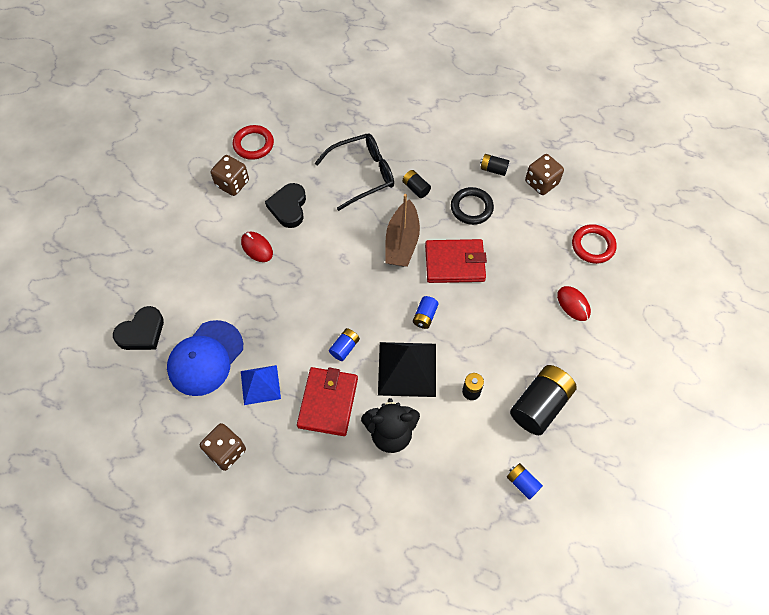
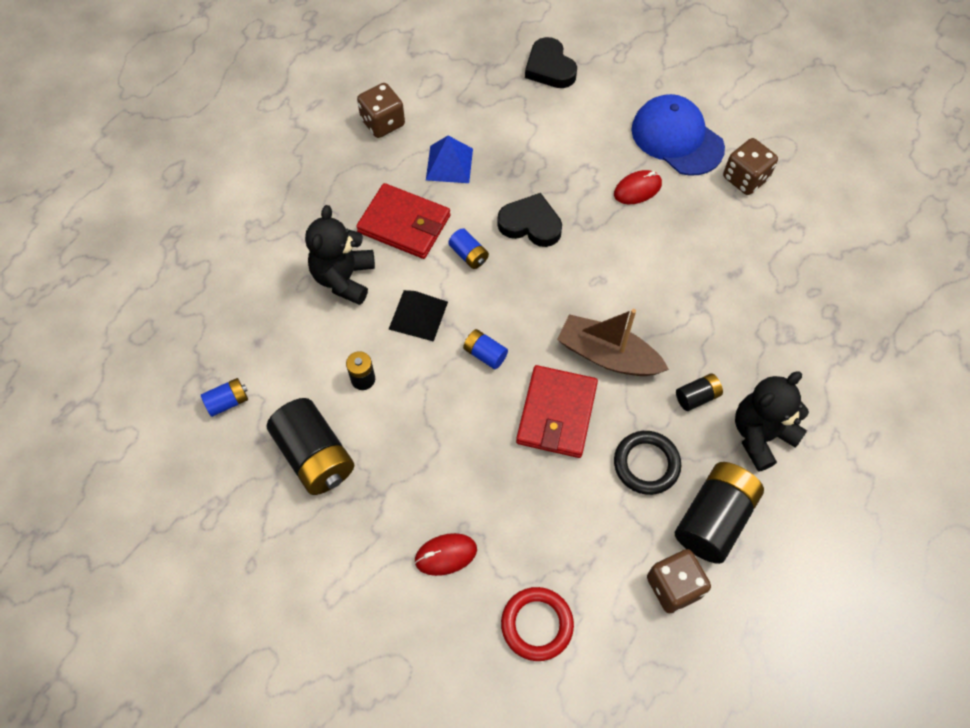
camera: 105 degrees right, 0 degrees up
blue cap [167,320,243,396] -> blue cap moved to [631,94,725,176]
red ring [233,125,274,160] -> none
black heart [265,183,306,228] -> black heart moved to [497,193,562,247]
black glasses [315,134,394,211] -> none
black pyramid [378,342,436,397] -> black pyramid [389,290,448,342], size x0.64
black battery [480,154,509,176] -> black battery [675,462,764,564], size x2.04
none -> black teddy bear [735,371,809,472]

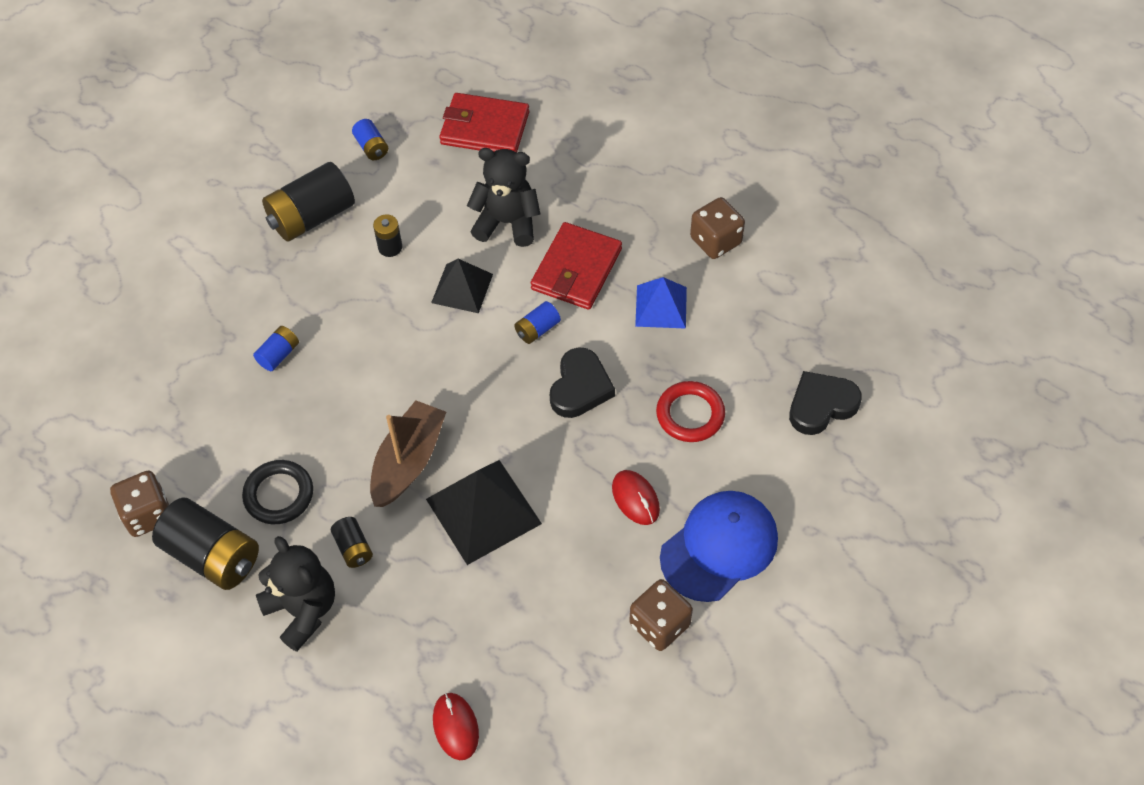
camera: 90 degrees right, 5 degrees down
red mouse [414,533,477,576] -> red mouse moved to [433,693,479,760]
blue battery [463,329,508,369] -> blue battery moved to [253,326,299,371]
red ring [501,587,574,661] -> red ring moved to [656,381,725,442]
red wallet [516,365,598,458] -> red wallet moved to [439,93,529,153]
none -> black pyramid [426,460,542,565]

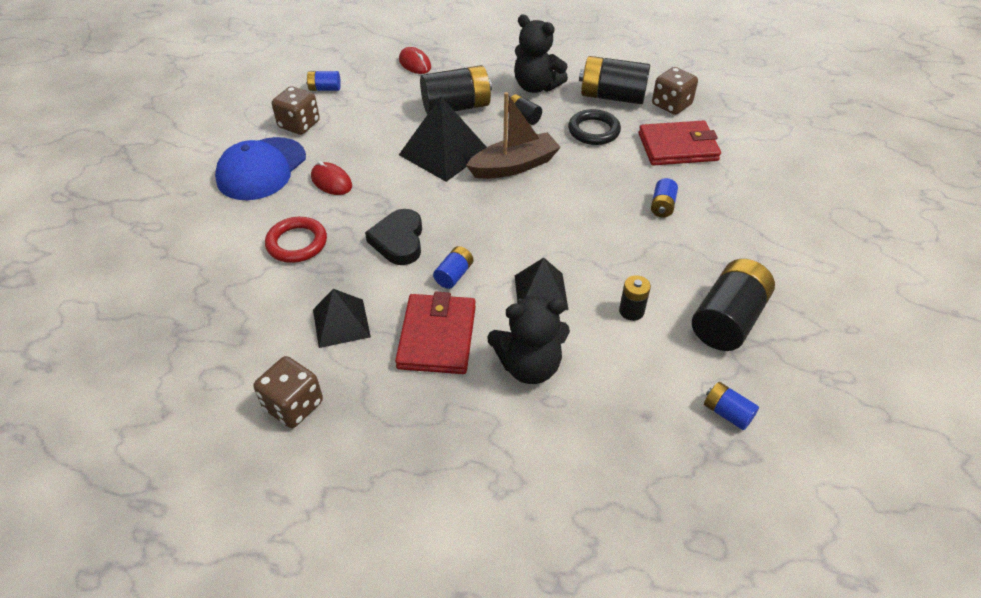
camera: 160 degrees right, 10 degrees down
brown boat [370,400,446,507] -> brown boat turned 120 degrees counterclockwise [466,92,561,179]
red wallet [439,93,529,153] -> red wallet moved to [639,120,721,165]
blue pyramid [635,277,687,329] -> black pyramid [313,289,371,348]
black heart [789,371,862,435] -> none
none -> blue battery [306,71,341,91]
none -> black battery [420,65,492,115]

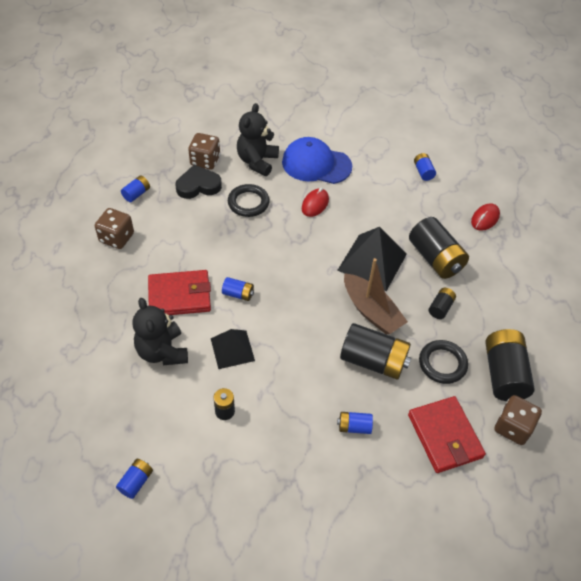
camera: 75 degrees right, 5 degrees up
red ring [265,217,327,263] -> black ring [228,184,270,217]
brown dice [272,86,320,135] -> brown dice moved to [188,133,220,170]
black pyramid [313,289,371,348] -> none
black heart [365,209,422,265] -> black heart moved to [175,165,222,199]
black teddy bear [514,14,568,93] -> black teddy bear moved to [237,103,279,176]
black battery [692,259,775,351] -> black battery moved to [340,323,411,379]
none -> blue battery [121,175,150,202]

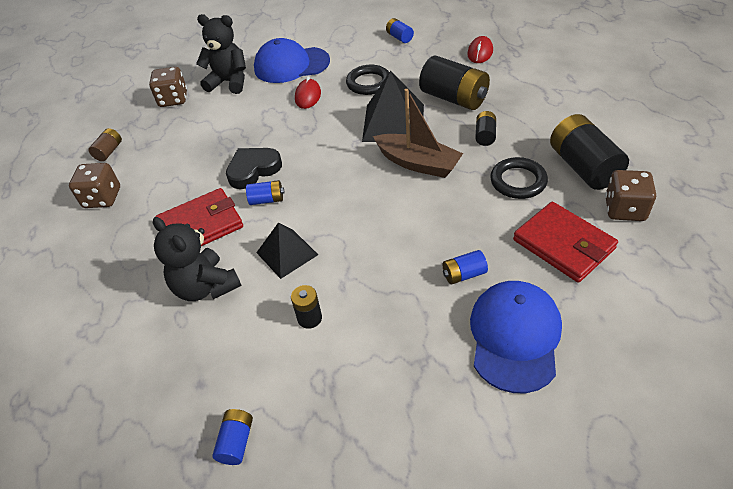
camera: 15 degrees left, 5 degrees down
blue battery [121,175,150,202] -> brown battery [88,128,122,161]
black heart [175,165,222,199] -> black heart moved to [226,148,282,189]
black ring [228,184,270,217] -> black ring moved to [346,65,389,95]
black teddy bear [237,103,279,176] -> black teddy bear turned 105 degrees clockwise [196,14,246,94]
black battery [340,323,411,379] -> none
none -> blue cap [470,281,562,393]

